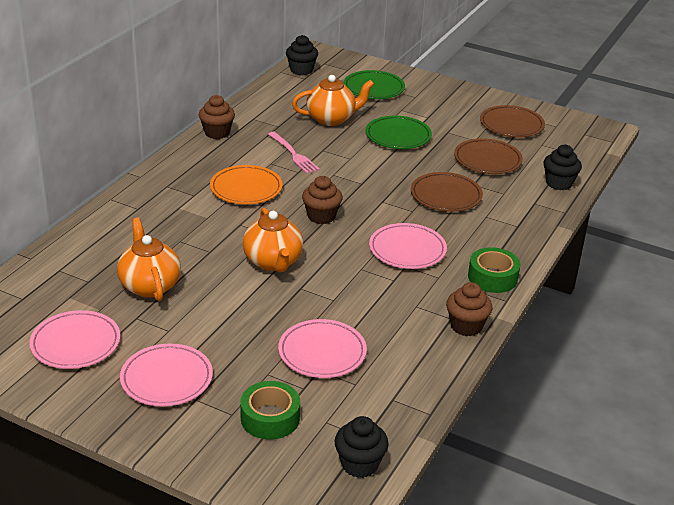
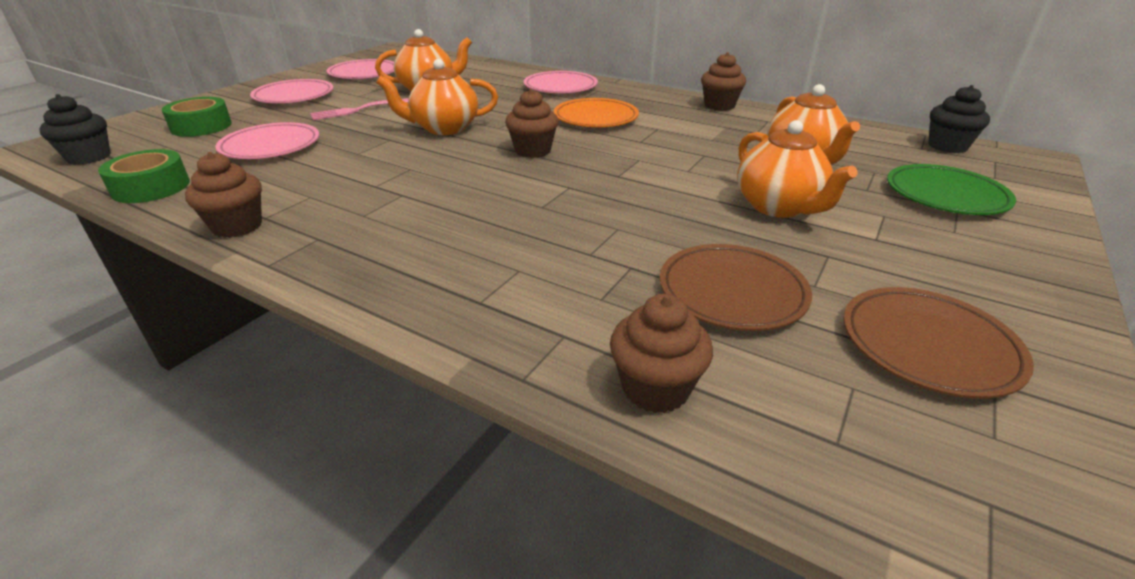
camera: 95 degrees right, 0 degrees up
pink fork [268,132,320,174] -> pink fork moved to [310,98,409,120]
green plate [365,116,432,149] -> orange teapot [737,120,857,218]
pink plate [369,223,447,269] -> pink plate moved to [524,71,598,93]
brown plate [411,172,483,212] -> none
green tape [468,247,521,293] -> green tape moved to [98,149,190,203]
black cupcake [543,145,582,190] -> brown cupcake [610,294,713,413]

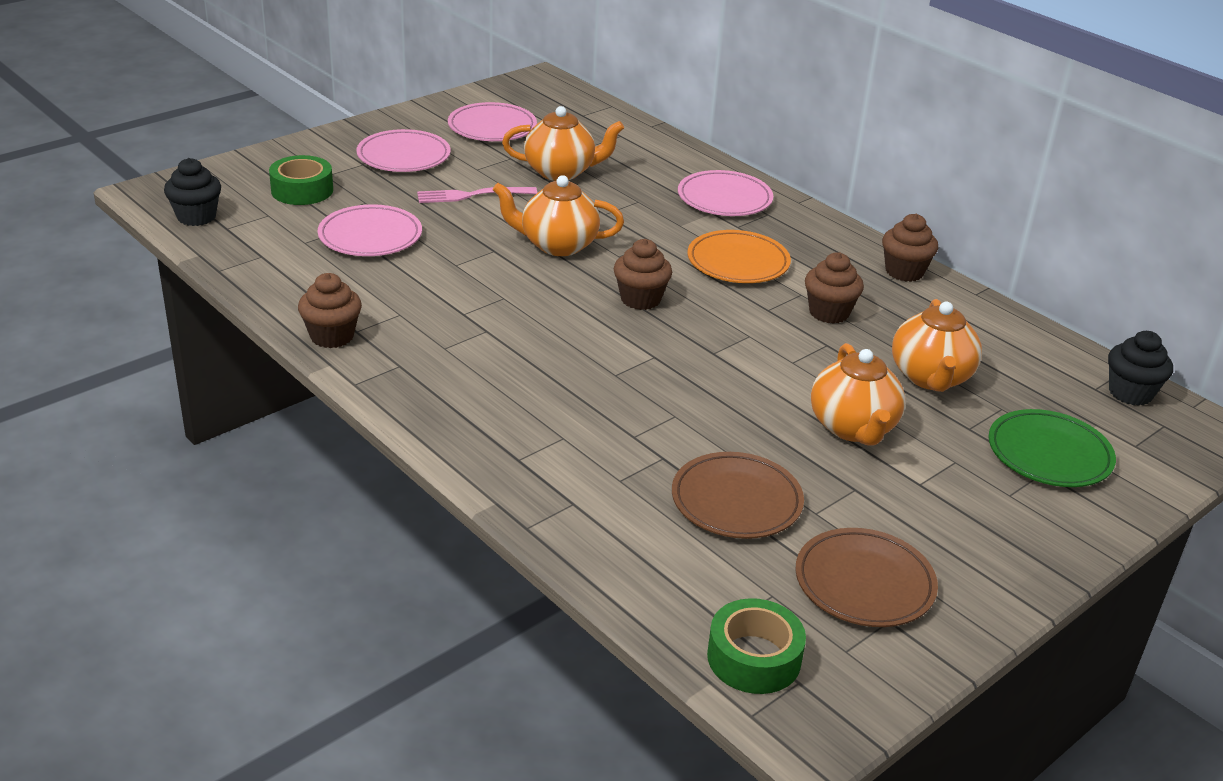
camera: 15 degrees right, 0 degrees up
green tape [98,149,190,203] -> green tape moved to [707,598,806,694]
brown cupcake [610,294,713,413] -> brown cupcake moved to [805,252,864,324]

